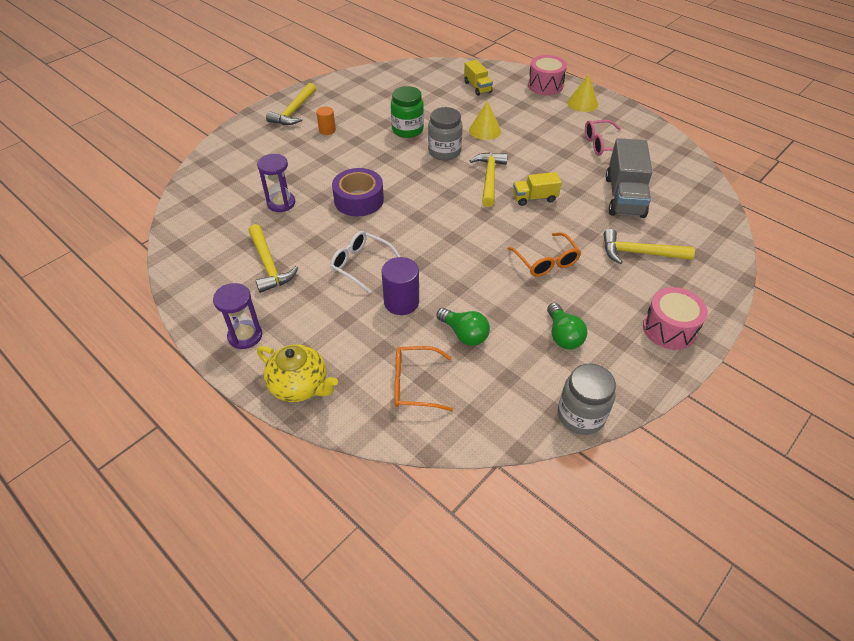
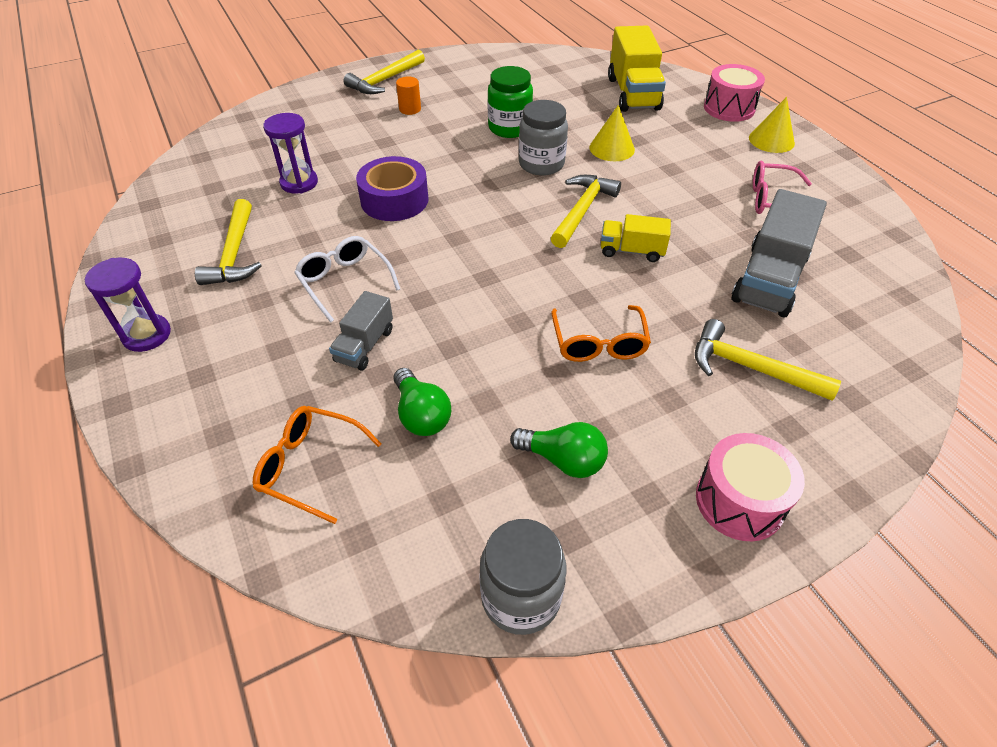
camera: 20 degrees right, 0 degrees up
yellow teapot [257,344,338,402] -> none
purple cylinder [381,257,419,315] -> grey truck [329,291,393,371]
yellow truck [464,60,493,96] -> yellow truck [608,26,666,112], size x1.79
green light bulb [547,303,587,349] -> green light bulb turned 75 degrees counterclockwise [510,422,608,478]

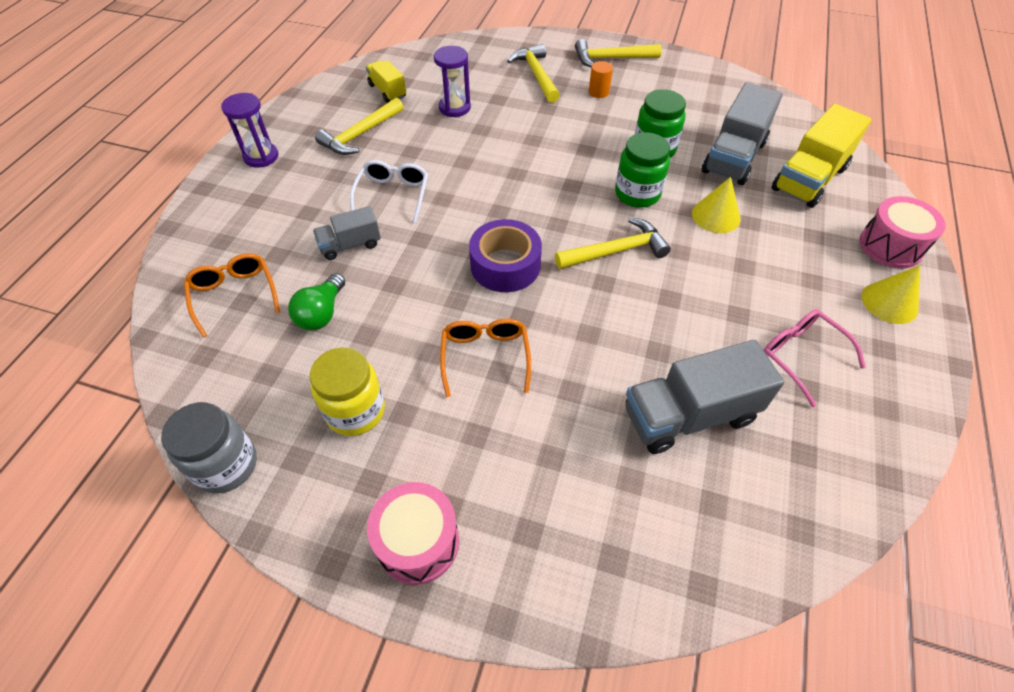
camera: 45 degrees right, 5 degrees up
purple tape [356,156,429,221] -> purple tape moved to [469,219,542,292]
green light bulb [510,422,608,478] -> yellow jar [310,347,385,436]
grey jar [519,100,568,176] -> green jar [615,132,670,208]
orange glasses [551,305,651,362] -> orange glasses turned 135 degrees clockwise [440,318,531,397]
yellow truck [601,214,671,262] -> yellow truck moved to [366,60,406,103]
yellow hammer [695,319,841,401] -> yellow hammer moved to [507,44,560,103]
none -> grey truck [702,83,783,185]

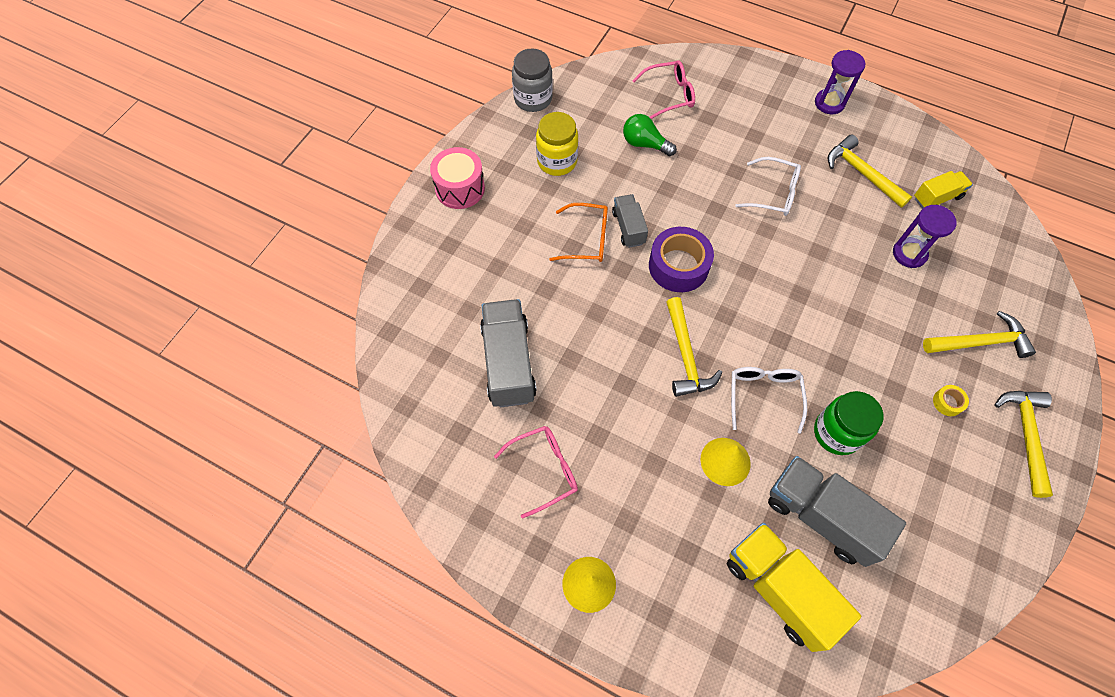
camera: 100 degrees right, 10 degrees up
orange glasses [184,253,280,338] -> pink glasses [632,60,695,119]
grey truck [313,206,381,260] -> grey truck moved to [612,194,648,248]
orange cylinder [589,61,613,98] -> yellow tape [933,385,969,416]
green jar [615,132,670,208] -> white glasses [731,367,807,434]
pink drum [860,196,946,269] -> none

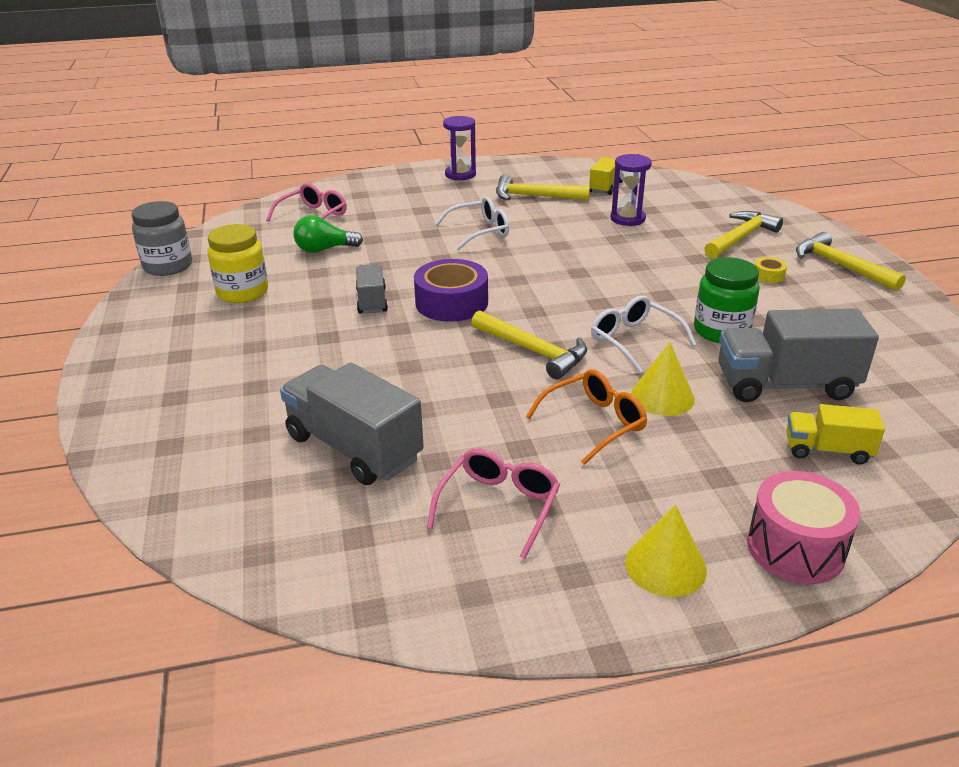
camera: 40 degrees left, 30 degrees down
pink drum [430,147,485,209] -> pink drum moved to [747,471,860,584]
orange glasses [549,203,608,262] -> orange glasses moved to [526,369,647,465]
grey truck [612,194,648,248] -> grey truck turned 45 degrees clockwise [356,264,388,314]
yellow truck [727,523,861,652] -> yellow truck [786,404,885,464], size x0.56

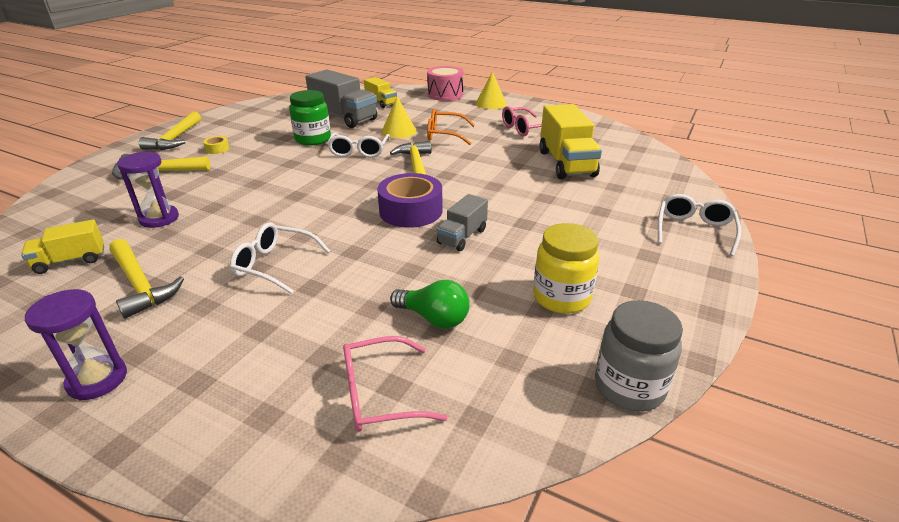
camera: 140 degrees left, 0 degrees up
grey truck [280,362,424,485] -> yellow truck [539,104,602,179]
none -> white glasses [658,194,741,256]

